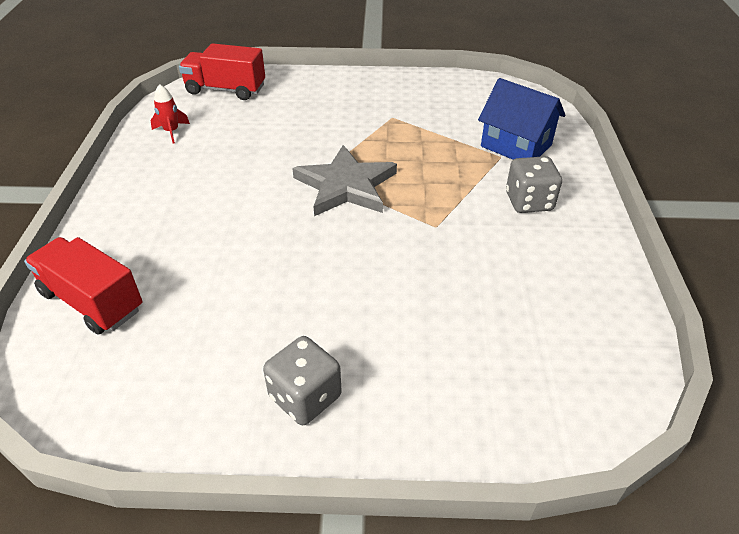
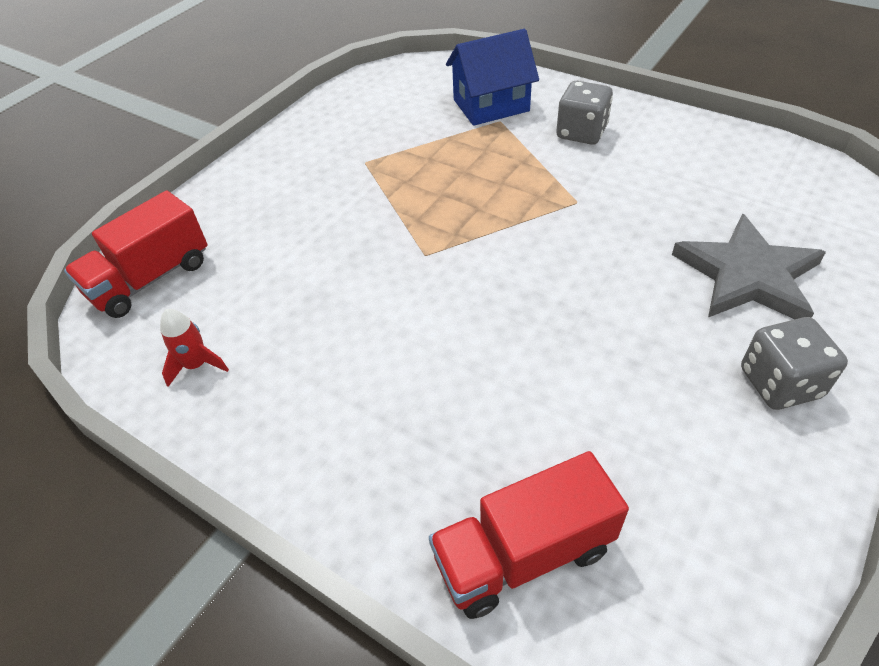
camera: 55 degrees left, 5 degrees up
grey star [292,145,397,216] -> grey star moved to [672,214,826,319]

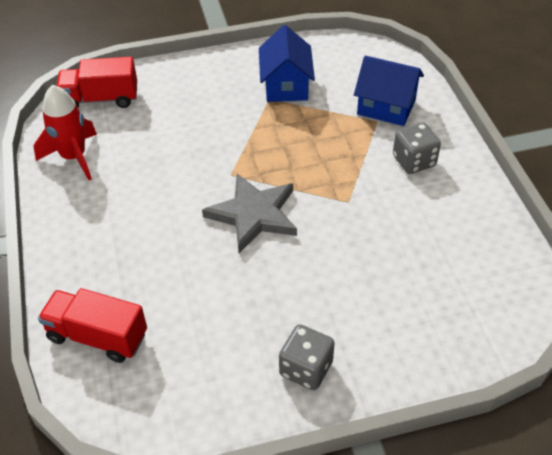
camera: 40 degrees right, 0 degrees up
red rocket [160,309,229,387] -> red rocket [34,85,97,180], size x1.87
grey star [672,214,826,319] -> grey star moved to [202,174,297,253]
none -> blue house [259,25,315,102]

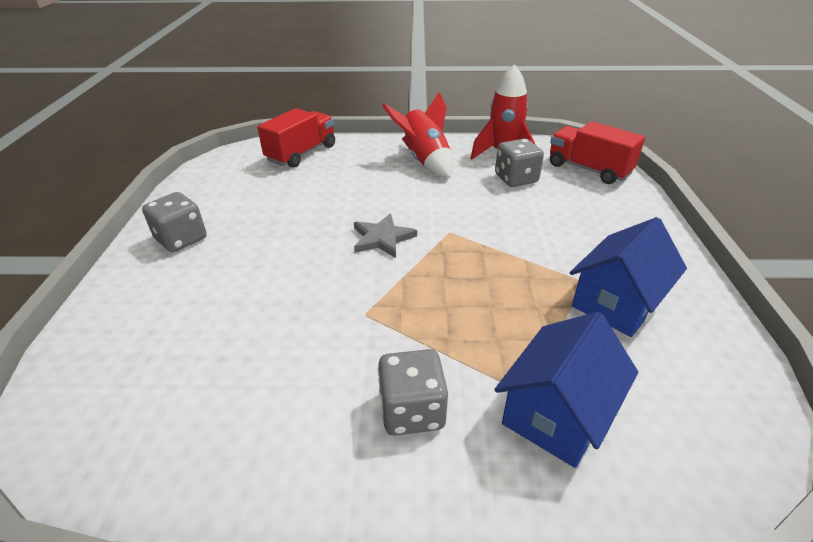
camera: 105 degrees right, 10 degrees down
red truck [56,57,137,108] -> red truck turned 60 degrees counterclockwise [550,121,645,184]
grey star [202,174,297,253] -> grey star [354,213,417,258], size x0.62
blue house [259,25,315,102] -> blue house turned 60 degrees counterclockwise [570,217,687,337]
none -> red rocket [382,92,453,178]
none -> grey dice [495,139,544,187]

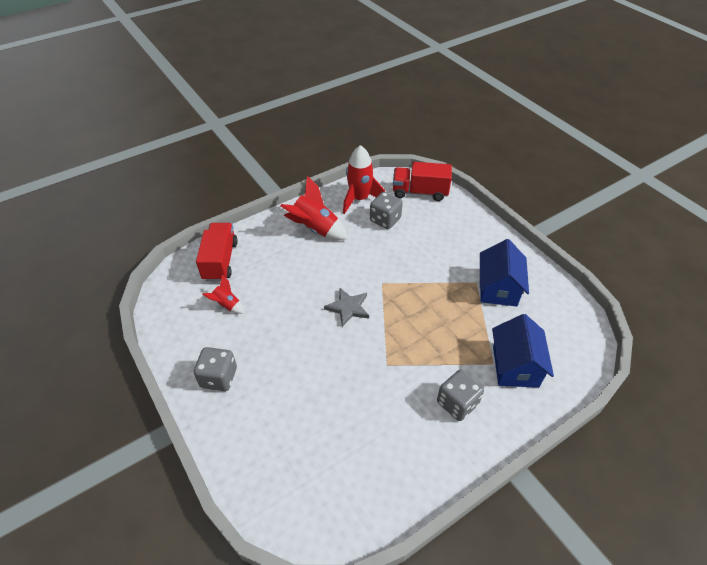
camera: 35 degrees left, 10 degrees up
none -> red rocket [202,274,244,314]

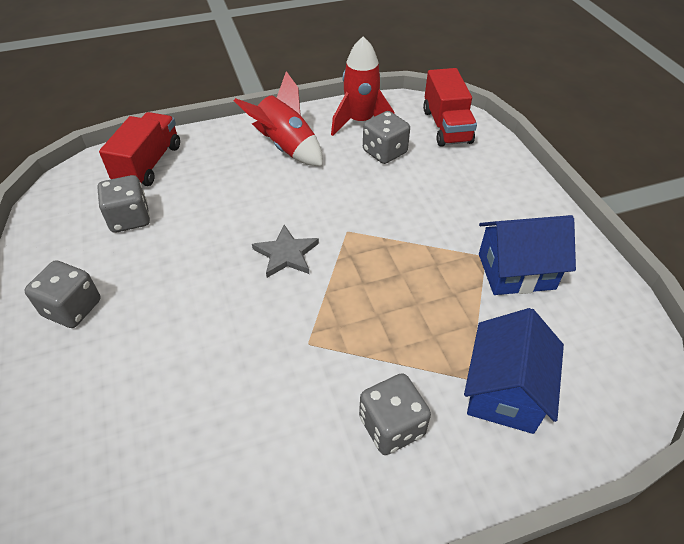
camera: 15 degrees right, 0 degrees up
red rocket [202,274,244,314] -> grey dice [97,175,150,233]
red truck [393,162,452,201] -> red truck turned 120 degrees counterclockwise [423,68,477,147]
blue house [480,239,529,306] -> blue house turned 60 degrees clockwise [479,215,576,295]

